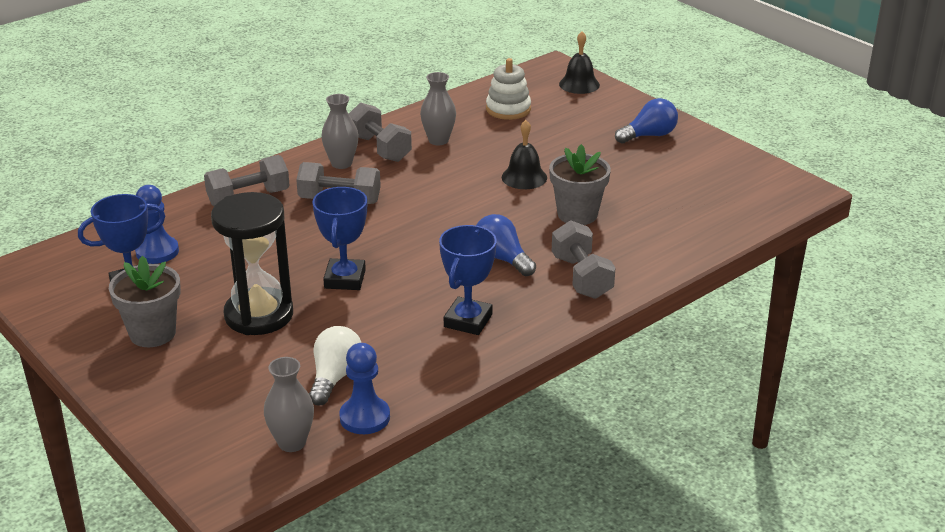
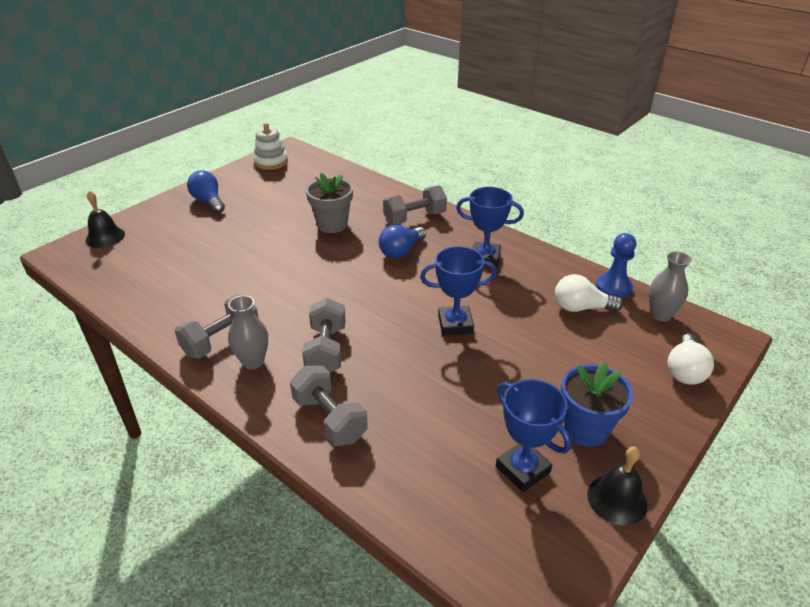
camera: 100 degrees left, 5 degrees up
grey flower pot [109,256,181,347] -> blue flower pot [561,362,633,447]
blue pawn [135,185,179,264] -> none
black hourglass [211,192,293,335] -> none
grey vase [420,72,456,145] -> none
white stacking toy [486,58,531,120] -> white stacking toy moved to [253,123,288,170]
black bell [502,120,547,189] -> black bell moved to [587,447,647,526]
none -> white light bulb [668,333,714,385]

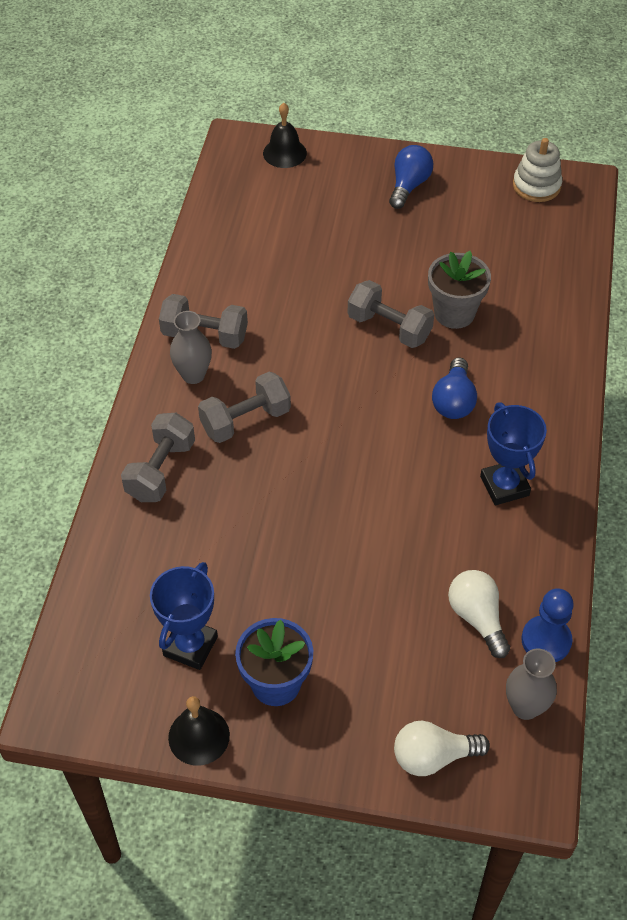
camera: 60 degrees right, 15 degrees up
blue light bulb [379,225,426,259] -> blue light bulb turned 90 degrees counterclockwise [432,358,477,419]
grey dumbbell [383,186,447,225] -> grey dumbbell moved to [348,280,434,348]
blue trophy [420,246,497,336] -> none

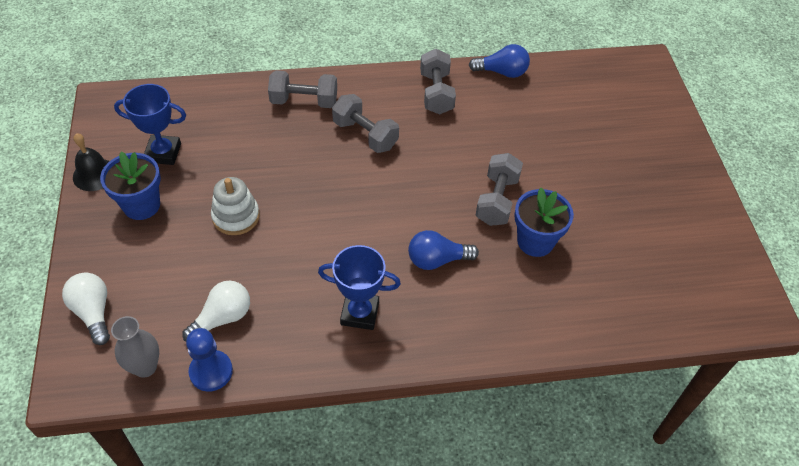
camera: 70 degrees right, 0 degrees up
grey vase [170,311,212,384] -> none
black bell [263,103,307,168] -> none
blue light bulb [389,145,433,209] -> blue light bulb moved to [469,44,530,78]
grey flower pot [428,251,491,329] -> blue flower pot [514,188,574,257]
blue trophy [480,402,547,505] -> blue trophy turned 45 degrees clockwise [318,245,401,330]
white stacking toy [513,138,562,202] -> white stacking toy moved to [211,177,260,235]

